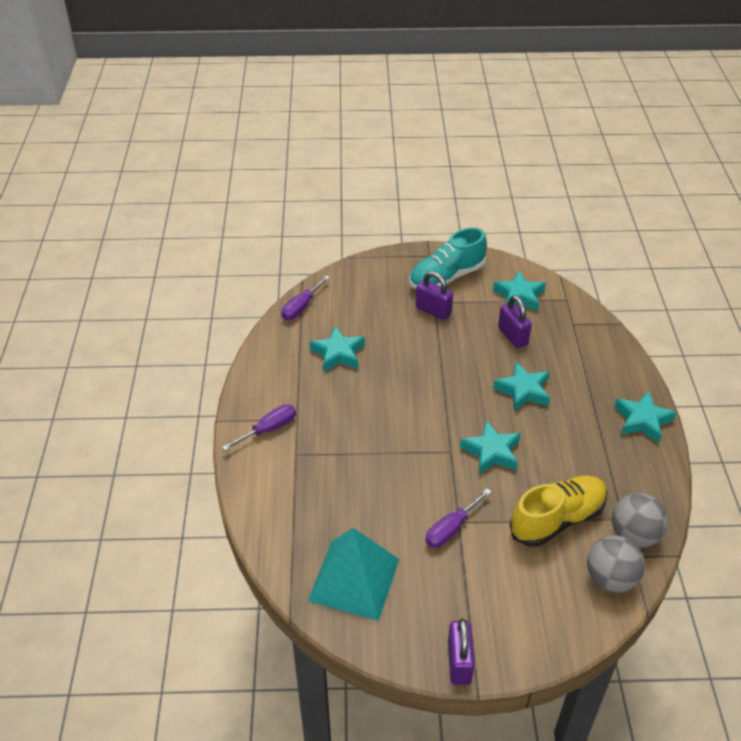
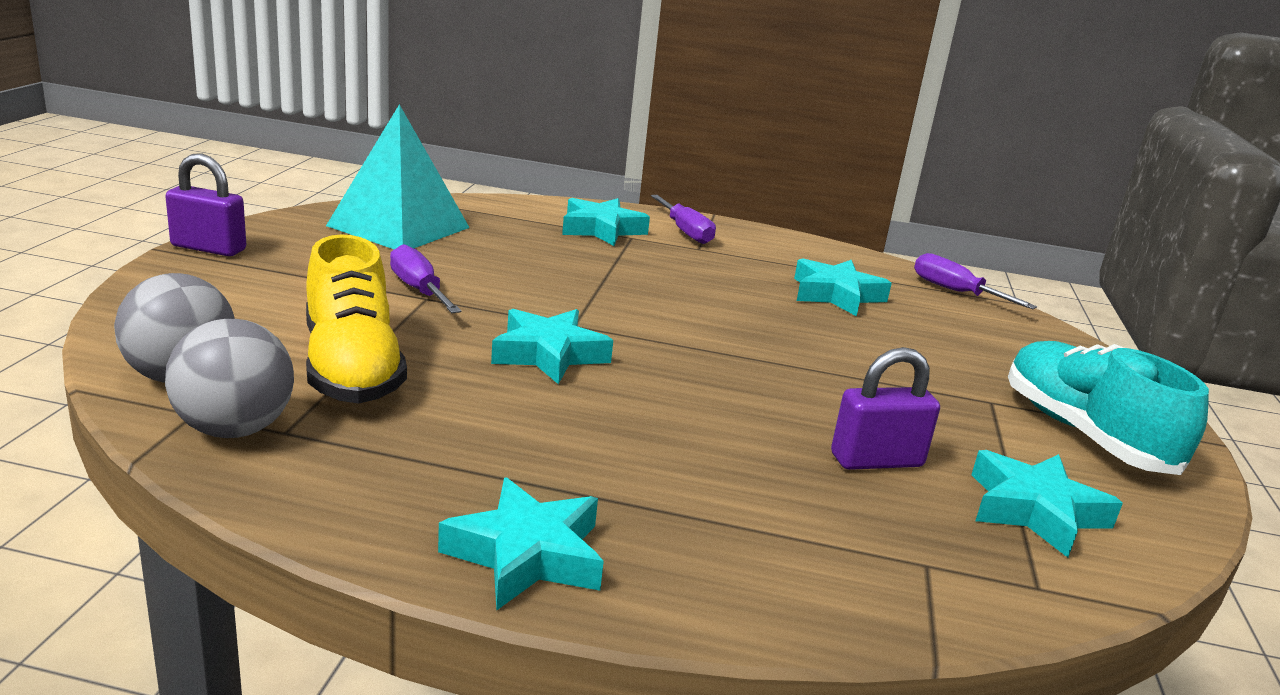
camera: 100 degrees right, 20 degrees down
purple padlock [416,271,453,320] -> none
turquoise star [493,362,550,412] -> turquoise star moved to [562,198,650,246]

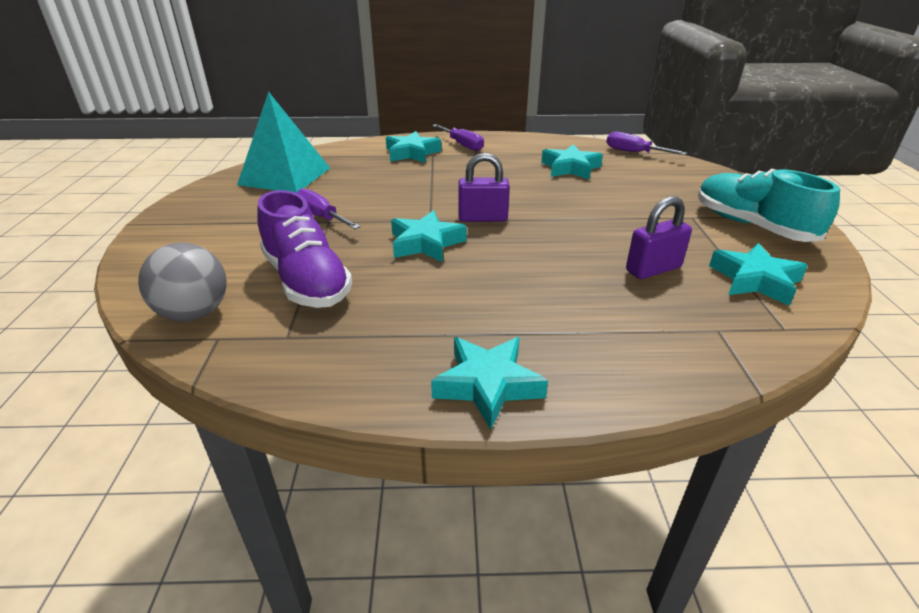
camera: 10 degrees left, 10 degrees up
purple padlock [165,153,246,256] -> purple padlock moved to [459,153,510,222]
grey ball [165,319,294,438] -> none
yellow shoe [306,234,407,404] -> purple shoe [257,190,352,308]

